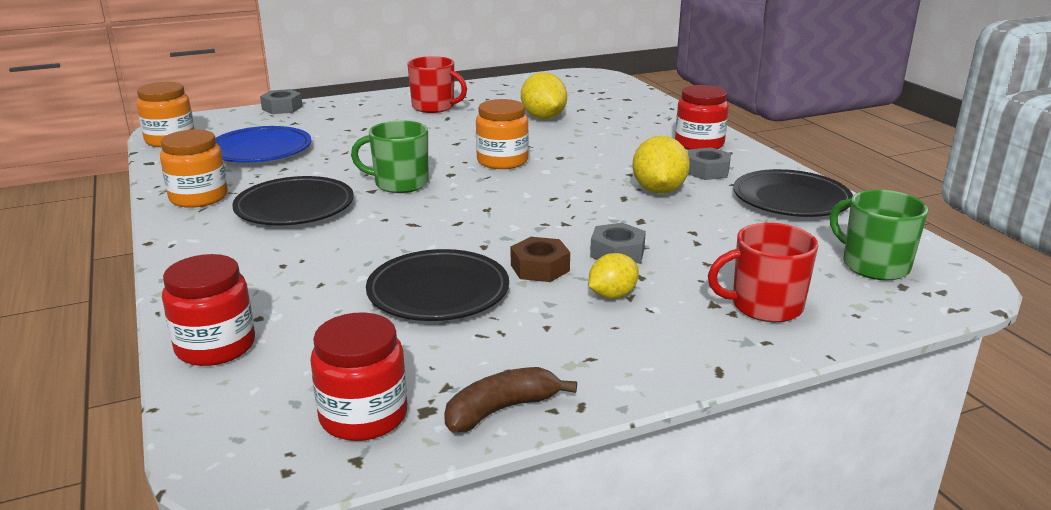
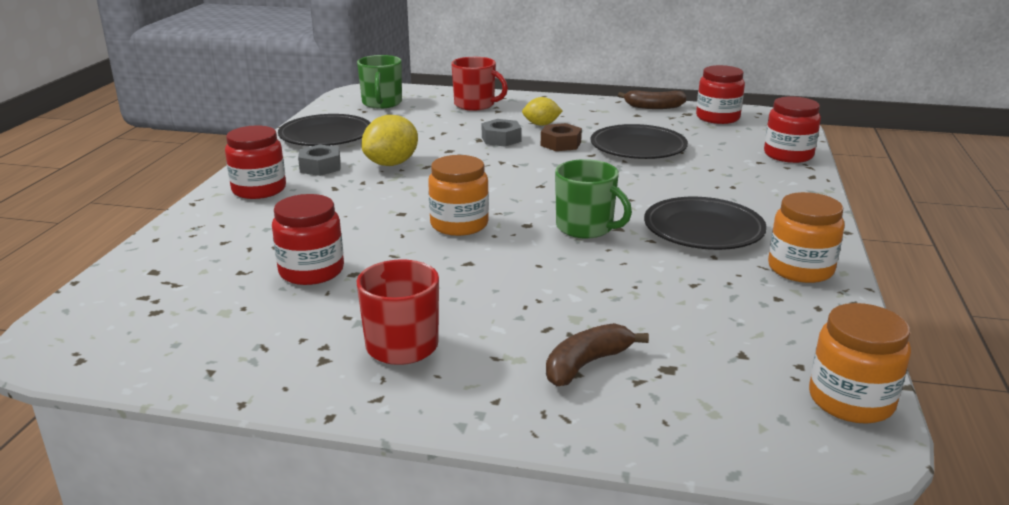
camera: 145 degrees left, 0 degrees up
blue plate [216,126,311,163] -> none
grey nut [260,89,303,114] -> none
yellow lemon [521,72,567,119] -> red jar [272,194,344,285]
none -> brown banana [546,323,649,386]

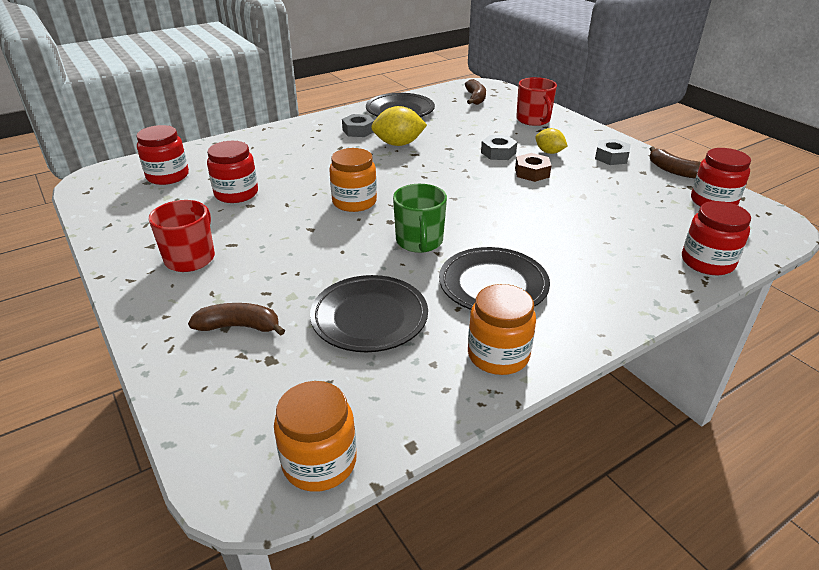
camera: 45 degrees right, 10 degrees up
red jar [225,125,286,199] -> red jar moved to [136,125,189,185]
green mug [357,55,402,109] -> brown banana [465,79,486,105]
black plate [591,124,688,159] -> black plate moved to [310,275,428,352]
none -> grey nut [595,139,631,165]

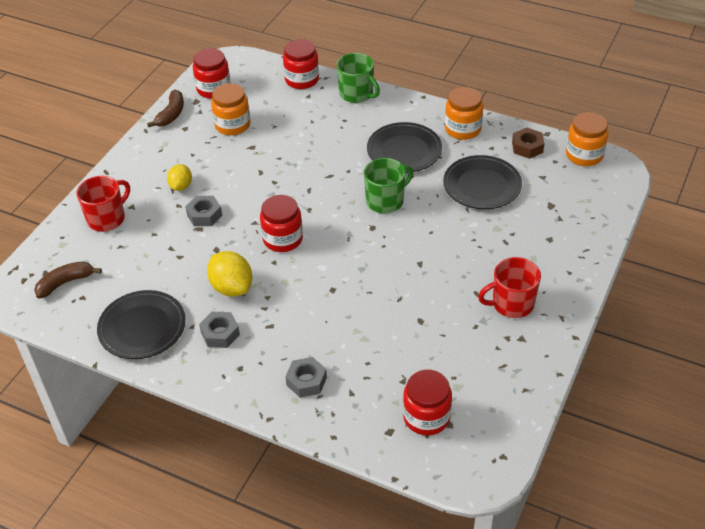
camera: 120 degrees left, 10 degrees up
brown banana [188,303,285,336] -> none
red jar [207,141,258,203] -> red jar moved to [260,195,303,252]
orange jar [329,148,377,212] -> orange jar moved to [211,83,250,135]
brown nut [515,153,552,182] -> brown nut moved to [512,128,544,159]
grey nut [595,139,631,165] -> grey nut moved to [285,357,327,398]
none -> green mug [337,53,380,103]

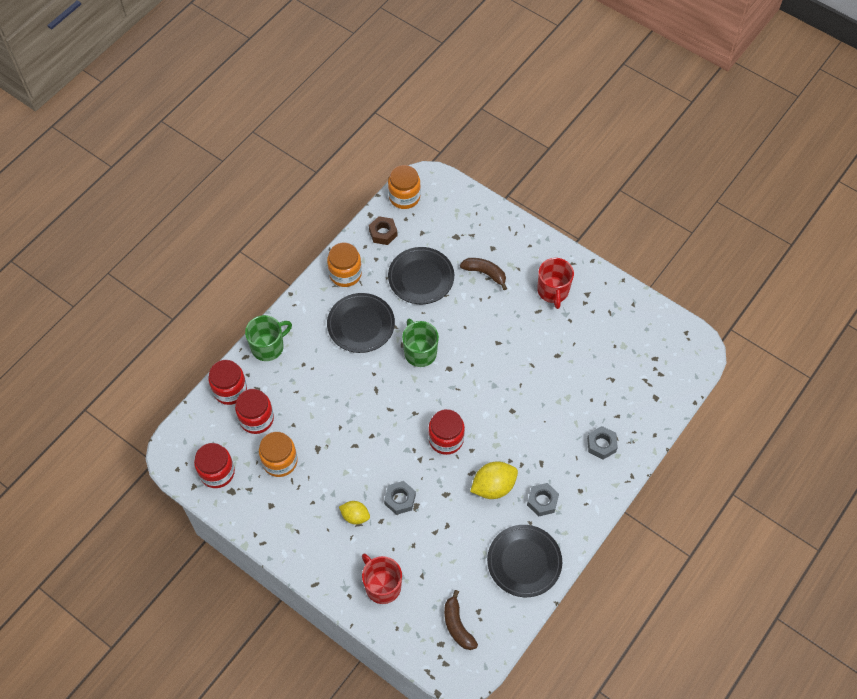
camera: 80 degrees left, 15 degrees up
brown banana [147,90,184,127] -> brown banana moved to [460,258,507,290]
red jar [403,370,452,436] -> red jar moved to [235,389,274,434]

